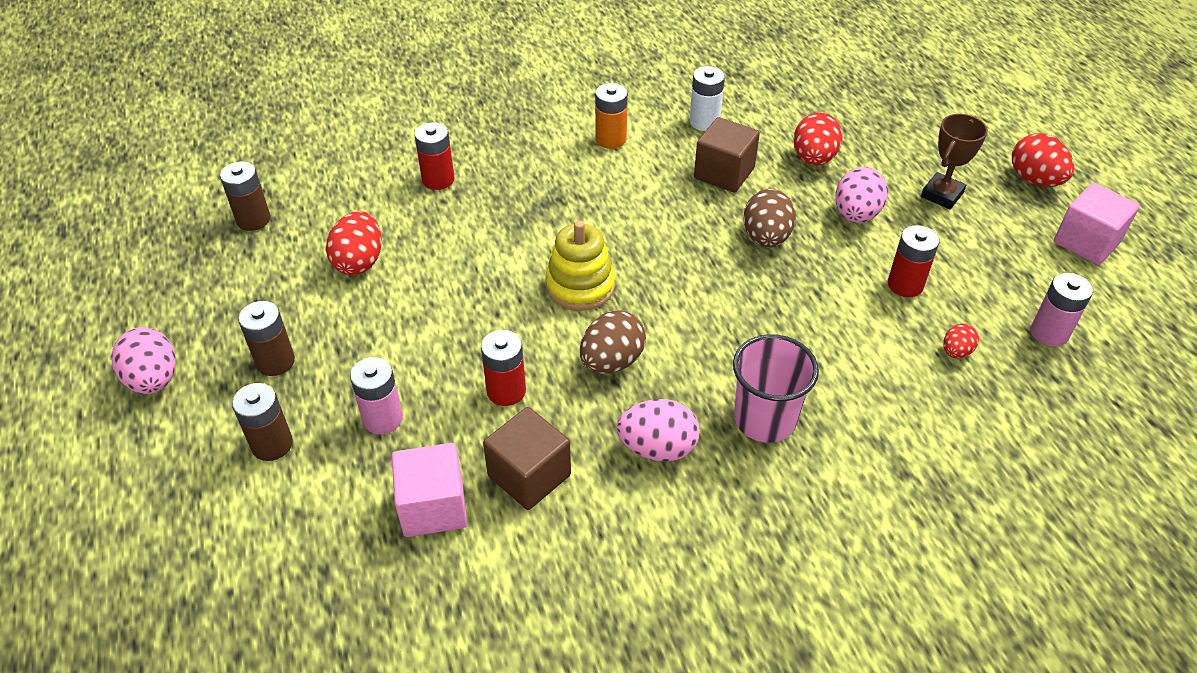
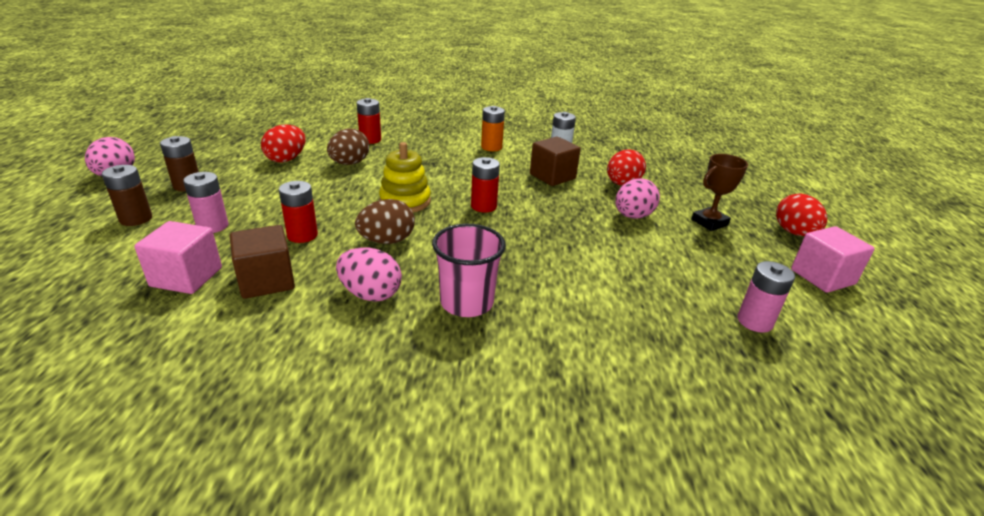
camera: 20 degrees right, 15 degrees down
brown battery [220,161,270,231] -> none
brown egg [743,189,796,248] -> brown egg moved to [327,128,369,165]
red battery [888,225,940,297] -> red battery moved to [471,157,500,213]
red egg [943,323,979,358] -> none

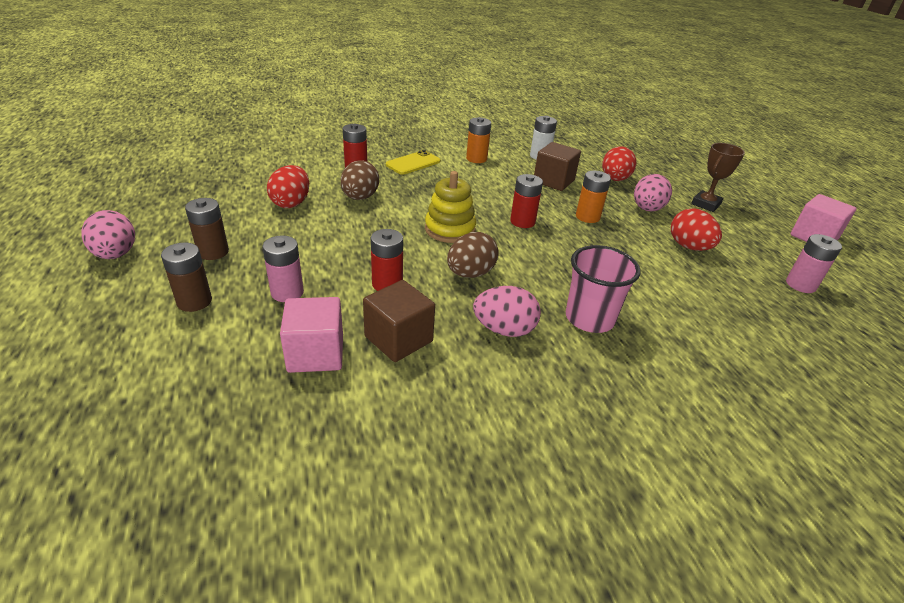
camera: 20 degrees left, 5 degrees up
red egg [776,193,827,236] -> red egg moved to [671,208,722,251]
none -> yellow phone [386,150,441,175]
none -> orange battery [576,171,611,223]

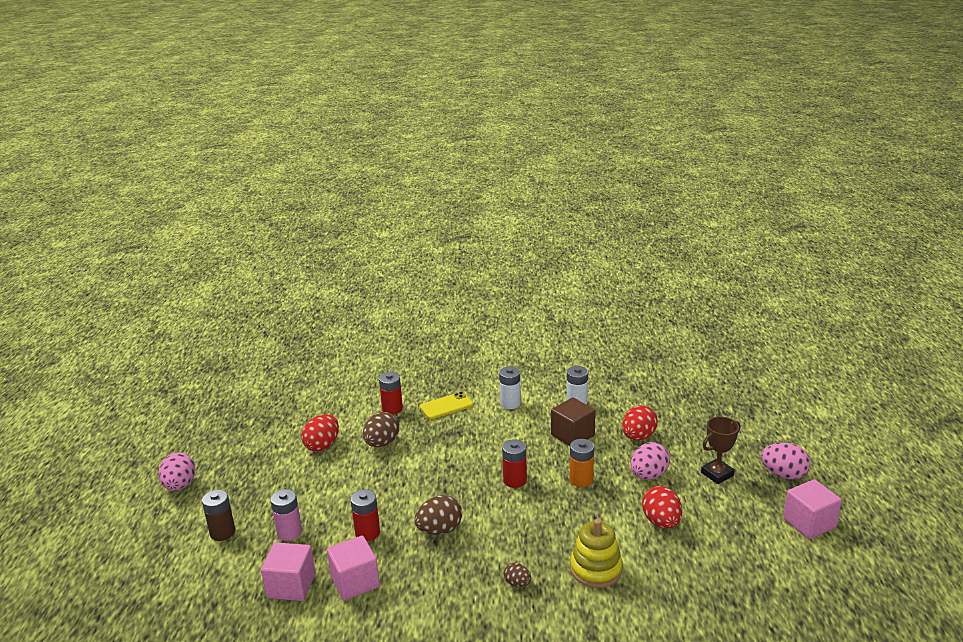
camera: 20 degrees right, 10 degrees down
brown battery [185,198,229,260] -> none
brown cube [363,280,435,362] -> pink cube [327,536,380,600]
yellow stacking toy [425,171,476,243] -> yellow stacking toy moved to [570,519,623,588]
orange battery [466,117,491,163] -> white battery [499,367,521,409]
pink egg [473,286,541,337] -> pink egg moved to [761,443,810,479]
pink cup [566,245,641,333] -> brown egg [504,563,531,587]
pink battery [786,234,842,293] -> none

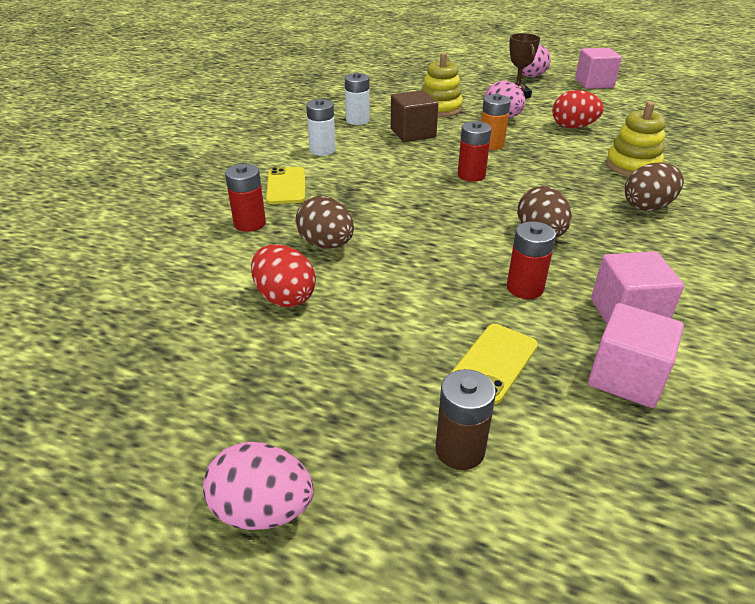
camera: 70 degrees left, 10 degrees up
pink battery [270,489,302,541] -> yellow phone [451,324,538,404]
brown egg [504,563,531,587] -> brown egg [625,163,684,211], size x1.78
red egg [622,405,658,441] -> yellow stacking toy [421,52,463,117]

